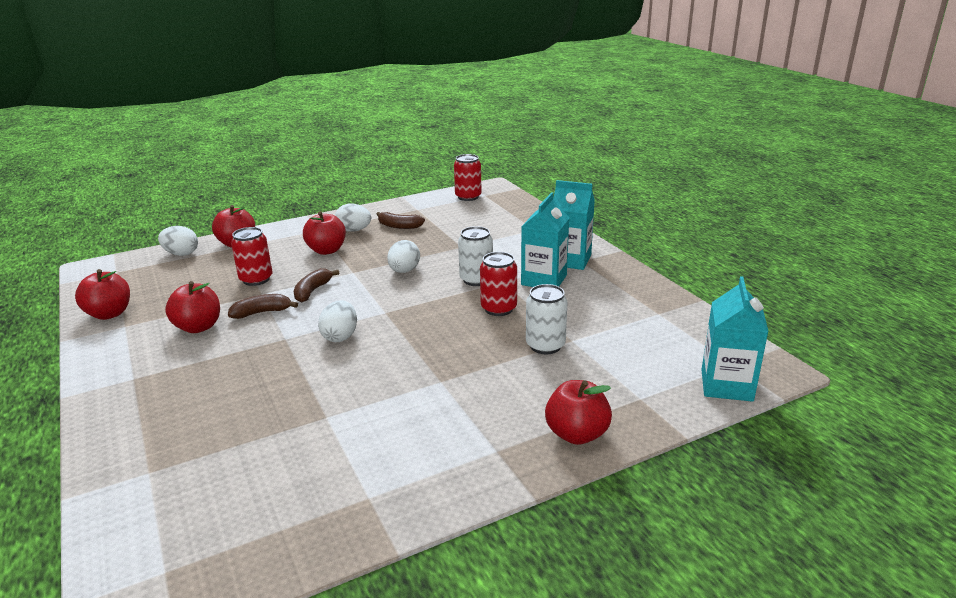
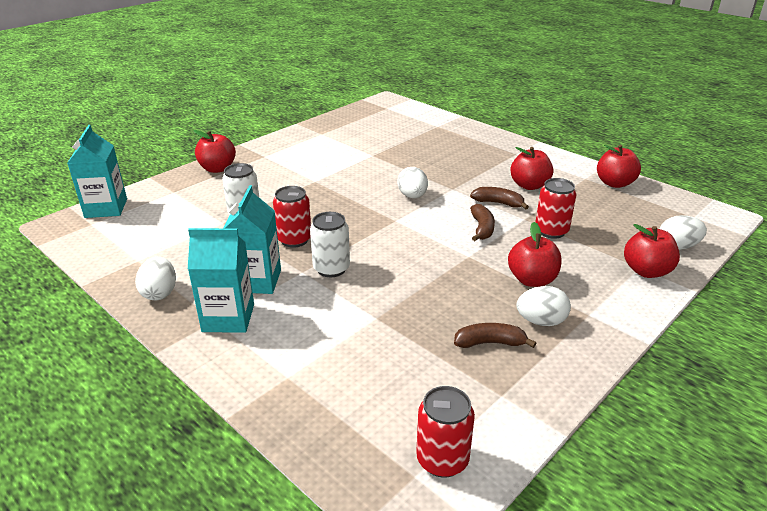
camera: 160 degrees right, 5 degrees up
brown banana [228,294,298,319] -> brown banana turned 120 degrees counterclockwise [470,187,529,210]
white egg [387,240,420,273] -> white egg moved to [135,257,176,300]

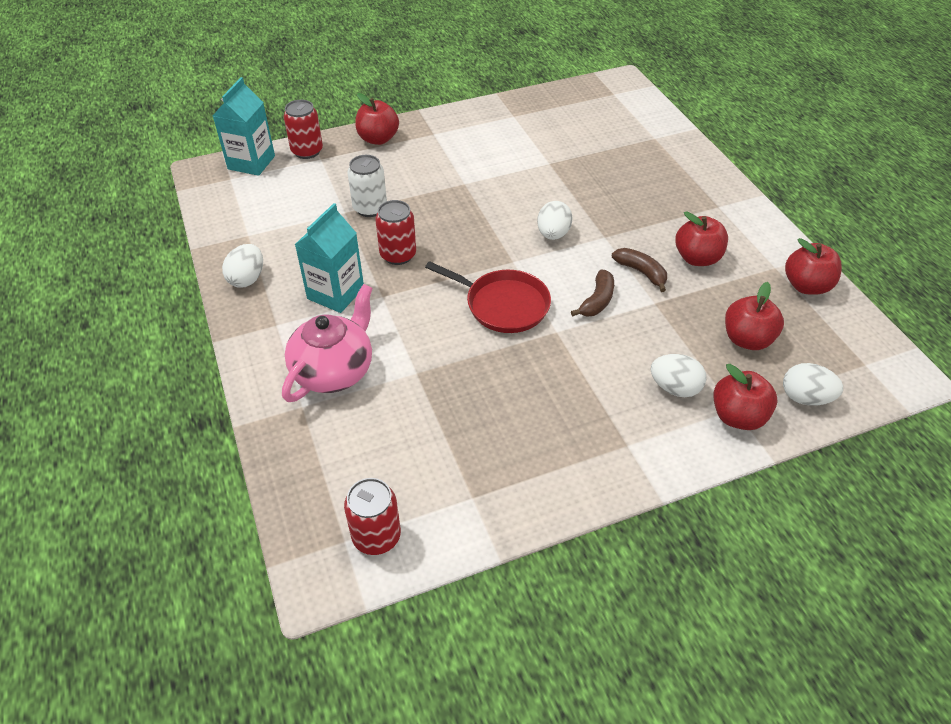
camera: 25 degrees right, 15 degrees up
turquoise carton [188,228,254,333] -> none
white can [310,212,350,277] -> none
brown banana [454,323,536,348] -> none
red apple [508,222,562,287] -> red apple moved to [725,282,784,350]
white egg [516,286,571,326] -> white egg moved to [651,354,707,397]
red can [535,178,577,239] -> red can moved to [284,100,323,159]
none -> pink teapot [282,284,373,402]
none -> red pan [425,261,551,333]

